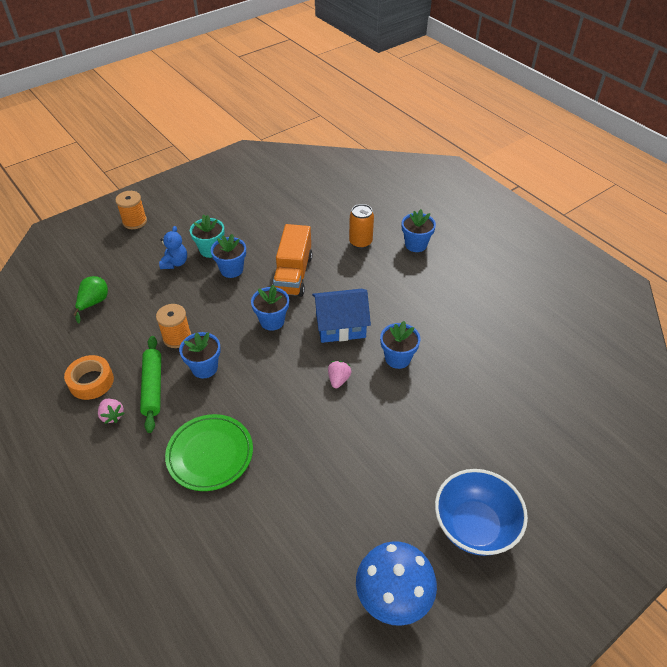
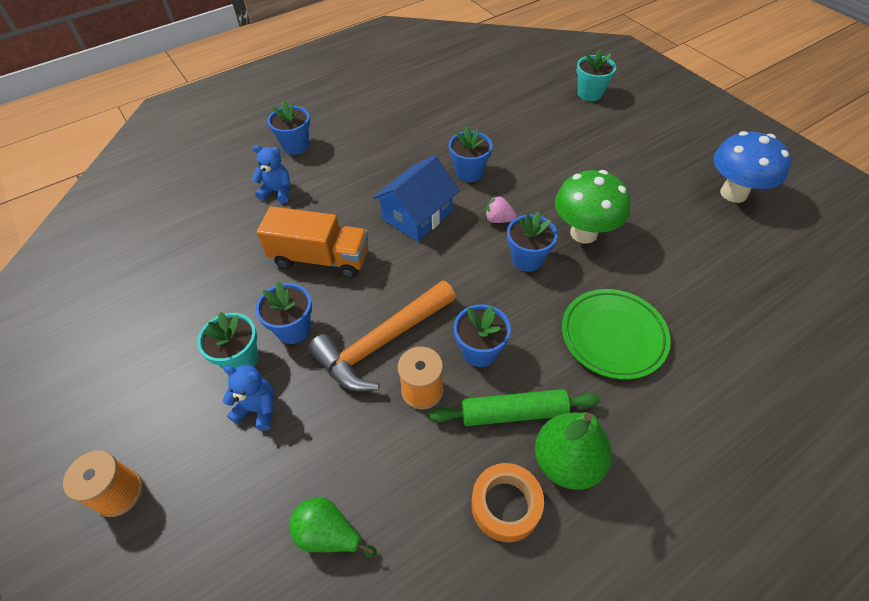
camera: 85 degrees left, 5 degrees up
pink strawberry [98,399,124,424] -> green pear [535,412,612,490]
blue flower pot [251,285,289,331] -> blue flower pot moved to [507,212,558,272]
blue house [312,289,371,343] -> blue house turned 45 degrees clockwise [373,156,460,241]
orange can [349,204,374,249] -> blue teddy bear [252,145,291,203]
blue bowl [435,469,528,556] -> none
none -> orange hammer [308,280,456,391]
none -> green mushroom [555,170,631,244]
none -> turquoise flower pot [576,49,616,101]

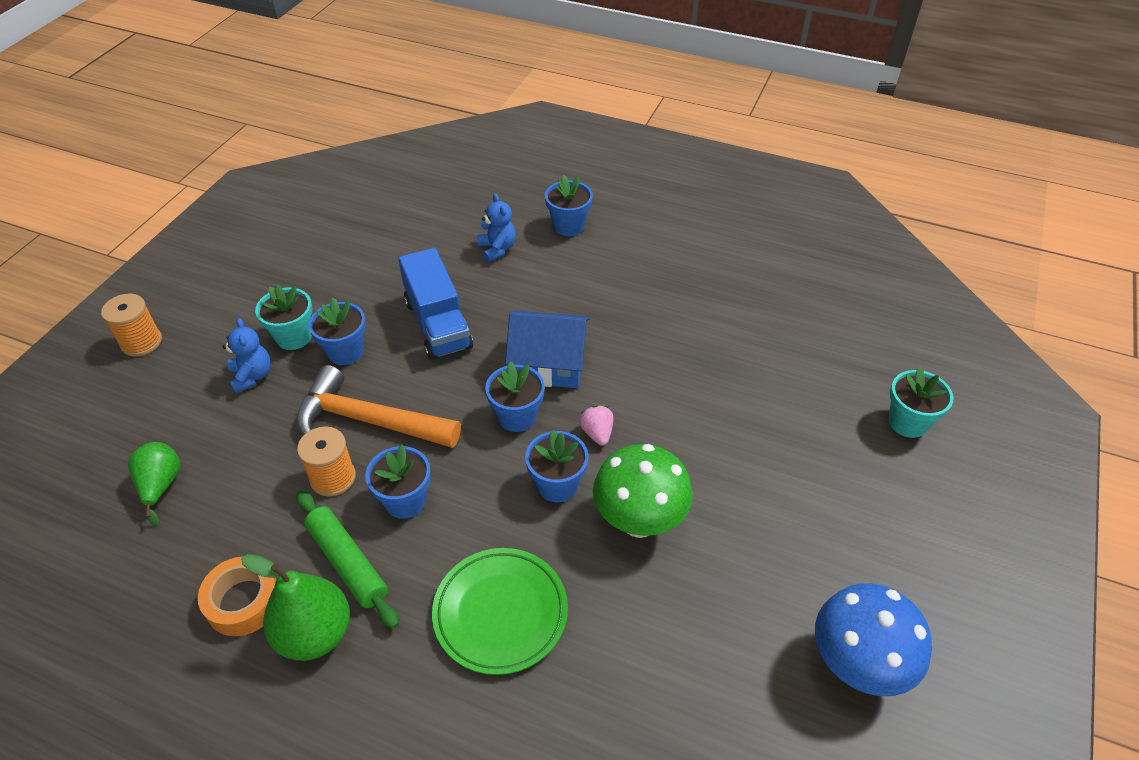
camera: 55 degrees right, 5 degrees down
orange truck [257,206,369,278] -> blue truck [398,248,473,360]
blue flower pot [449,126,493,182] -> blue flower pot moved to [485,362,545,432]

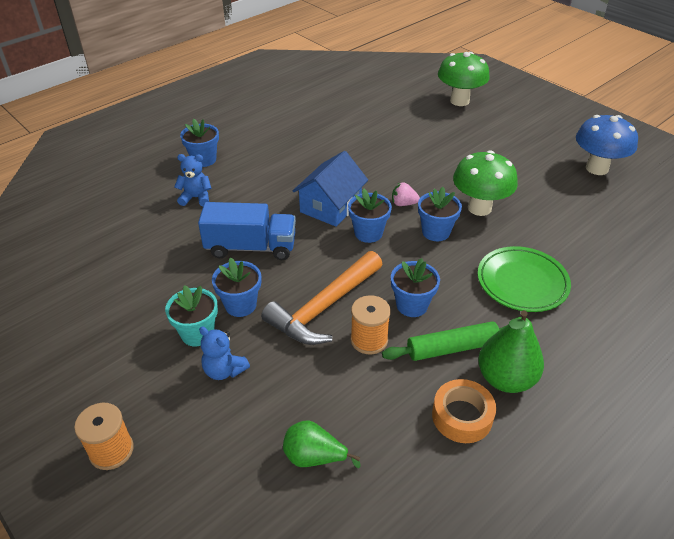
camera: 65 degrees left, 5 degrees down
blue teddy bear [222,318,271,393] -> blue teddy bear turned 150 degrees counterclockwise [199,326,250,380]
turquoise flower pot [889,366,953,438] -> green mushroom [438,52,490,106]

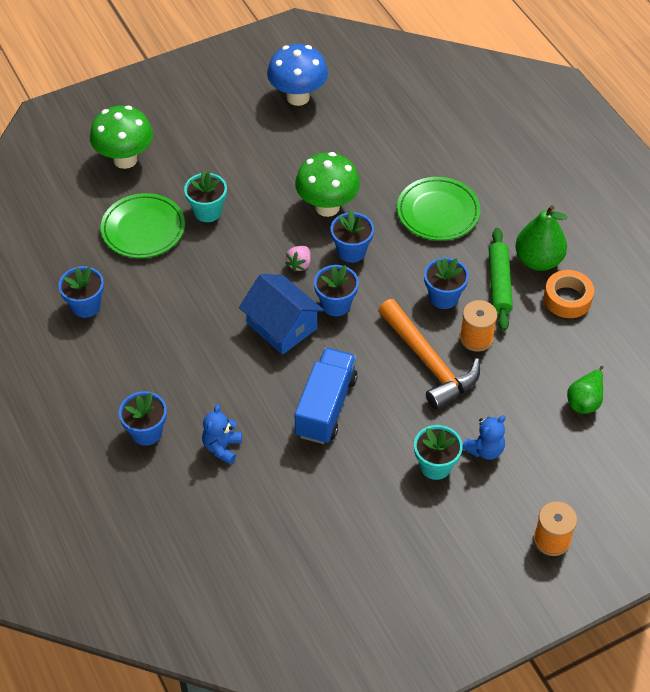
camera: 75 degrees left, 10 degrees up
blue flower pot [212,257,261,317] -> blue flower pot moved to [58,266,104,318]
none -> green plate [100,193,185,258]
none -> turquoise flower pot [184,171,227,222]

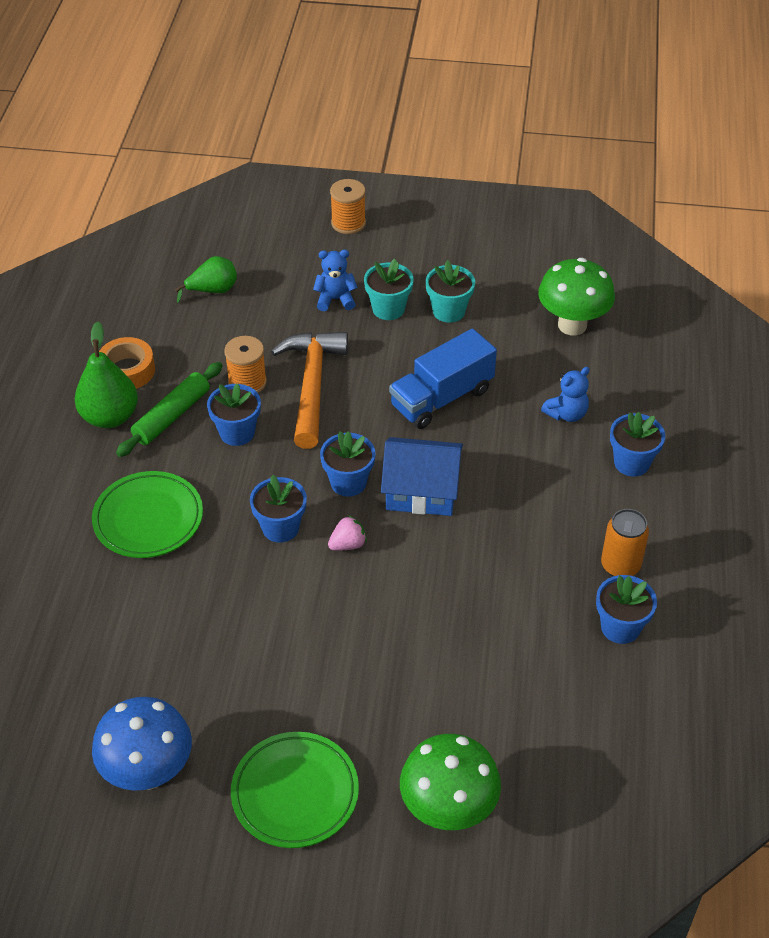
camera: 145 degrees left, 5 degrees down
green plate [100,193,185,258] -> green plate moved to [231,732,359,848]
turquoise flower pot [184,171,227,222] -> turquoise flower pot moved to [426,260,475,323]
blue house [239,274,324,355] -> blue house turned 75 degrees counterclockwise [381,437,463,516]
green mushroom [295,152,360,217] -> green mushroom moved to [538,258,615,335]
none -> orange can [601,509,649,576]

